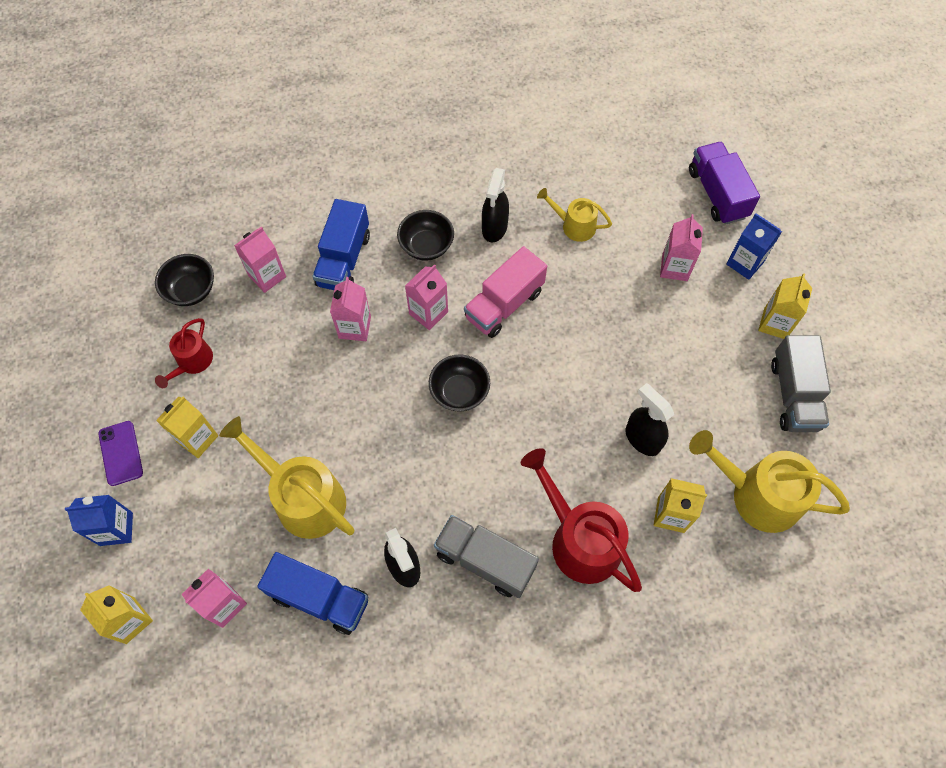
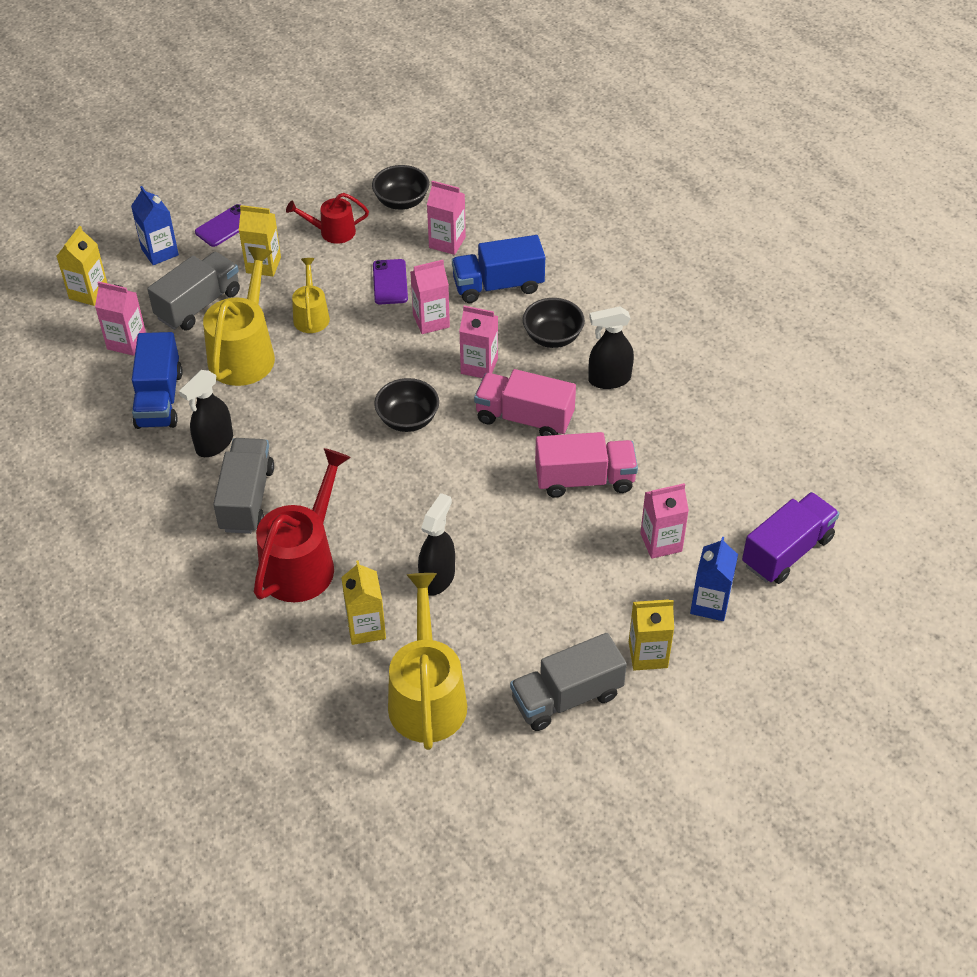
camera: 65 degrees right, 15 degrees down
yellow watering can [537,188,612,242] -> yellow watering can moved to [292,258,330,333]
none -> grey truck [147,252,240,331]
none -> purple phone [373,259,408,304]
none -> pink truck [535,432,638,498]

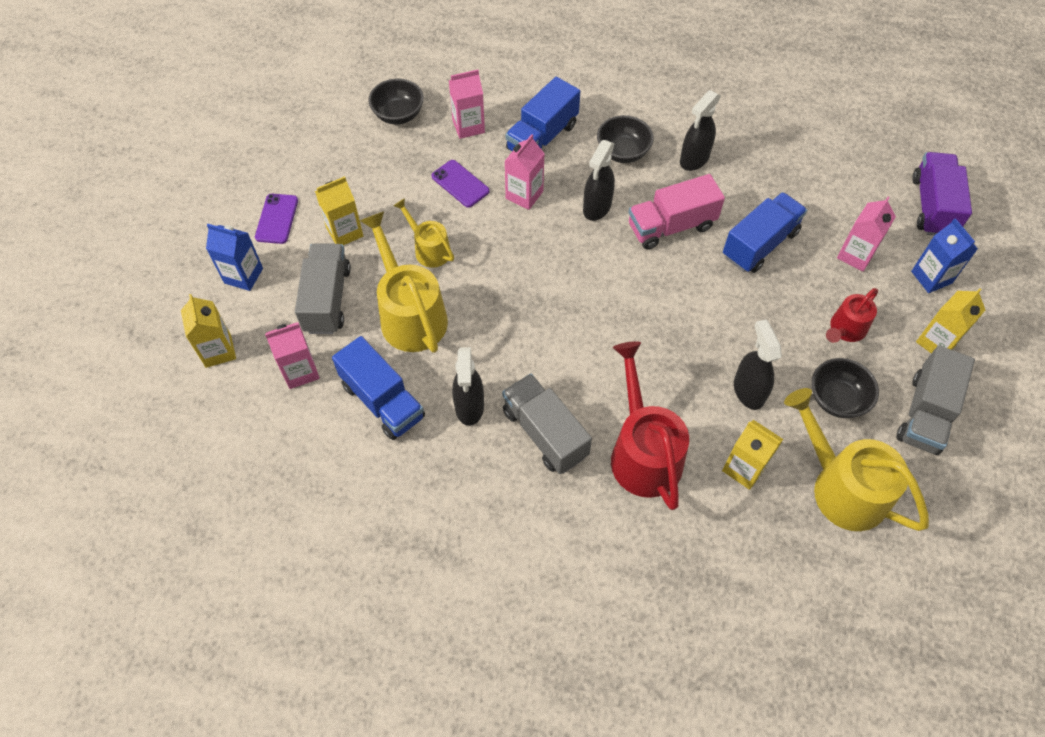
camera: 40 degrees left, 10 degrees up
red watering can [286,193,369,244] -> red watering can moved to [826,288,878,343]
black bowl [374,378,439,432] -> black bowl moved to [812,358,879,418]
pink carton [459,306,498,378] -> black spray bottle [583,140,615,221]
pink truck [535,432,638,498] -> blue truck [723,192,807,273]

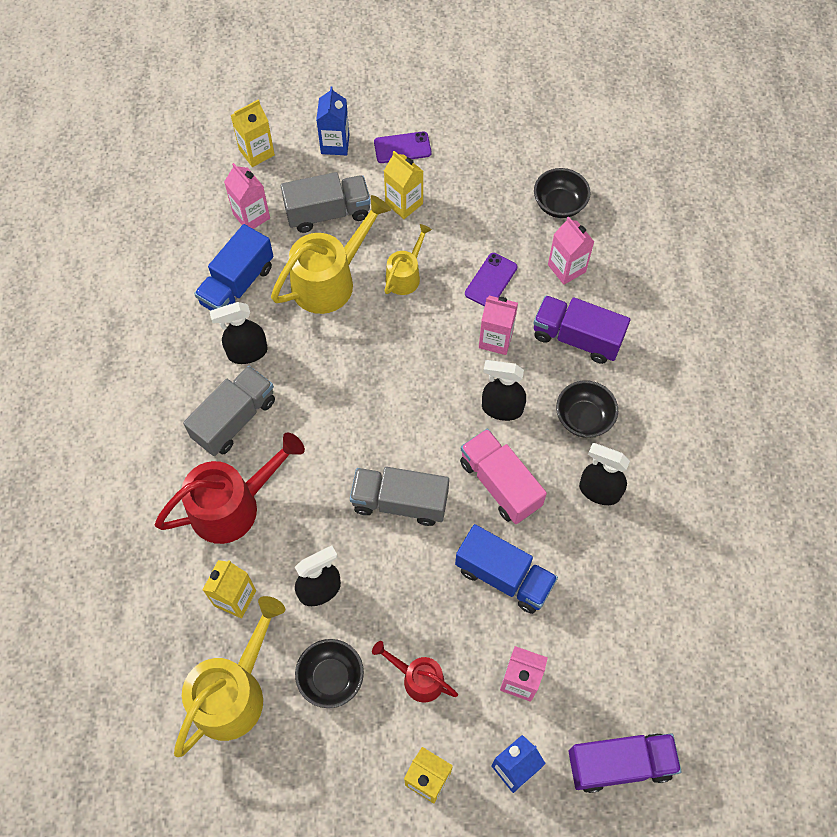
camera: 75 degrees right, 5 degrees up
blue truck [505,77,580,151] -> purple truck [533,295,630,364]
grey truck [897,345,975,455] -> grey truck moved to [350,467,449,526]

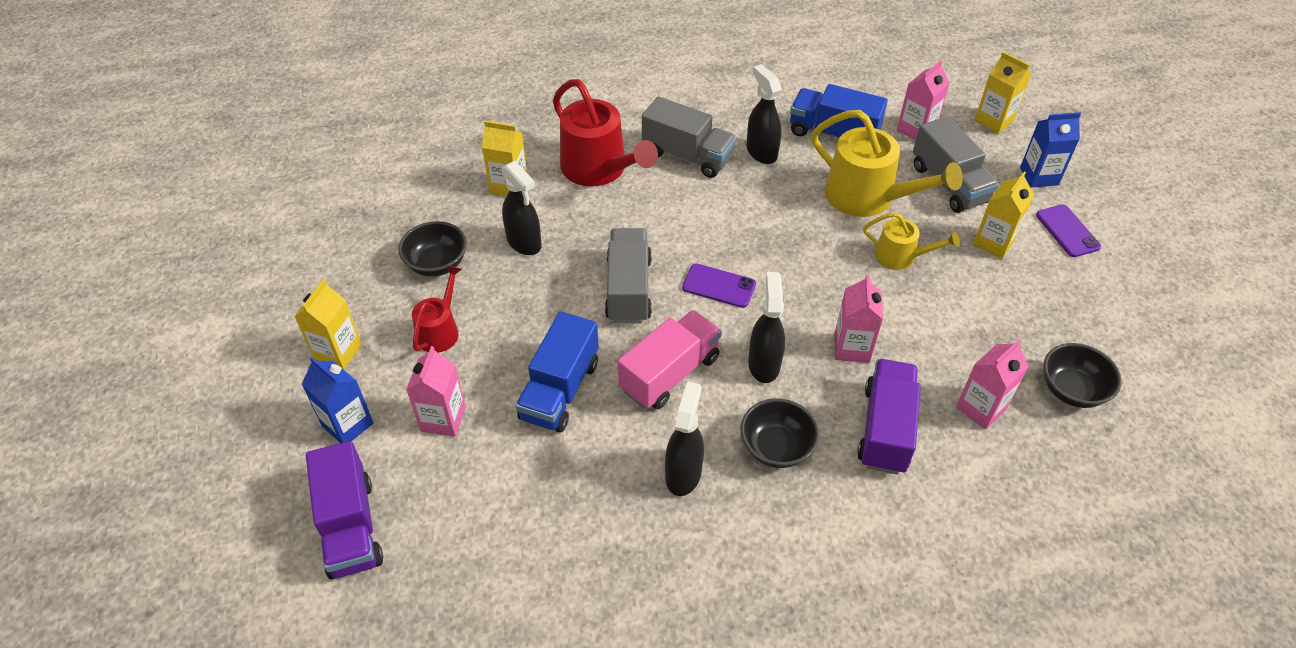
camera: 80 degrees right, 15 degrees down
yellow watering can [174,596,285,757] -> none
purple phone [465,253,517,307] -> purple phone moved to [682,264,756,308]

